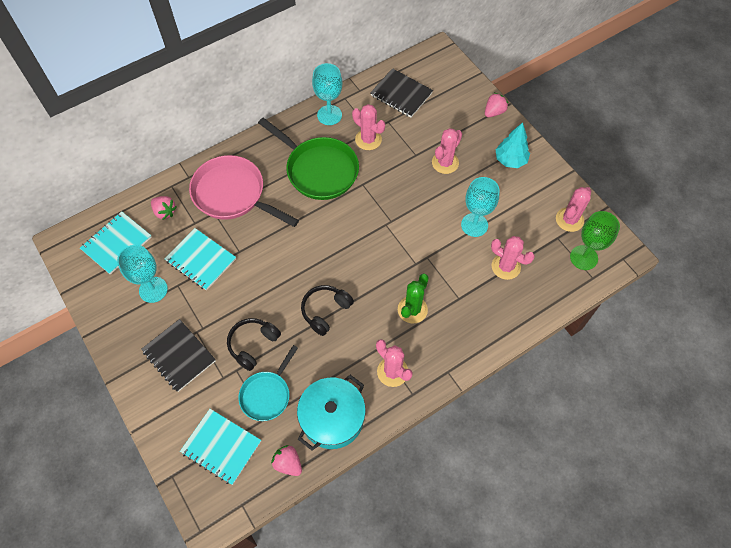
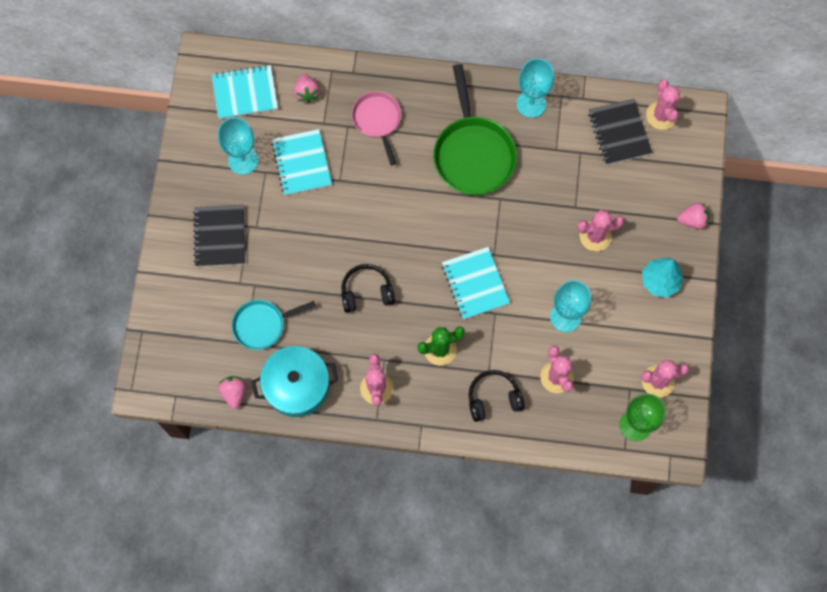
camera: 40 degrees right, 10 degrees up
turquoise notebook [180,409,261,485] -> turquoise notebook moved to [442,247,510,320]
pink pan [189,155,299,227] -> pink pan [352,91,401,165], size x0.60
black headphones [227,318,281,371] -> black headphones moved to [469,370,525,422]
pink cactus [352,104,385,150] -> pink cactus moved to [646,79,680,130]

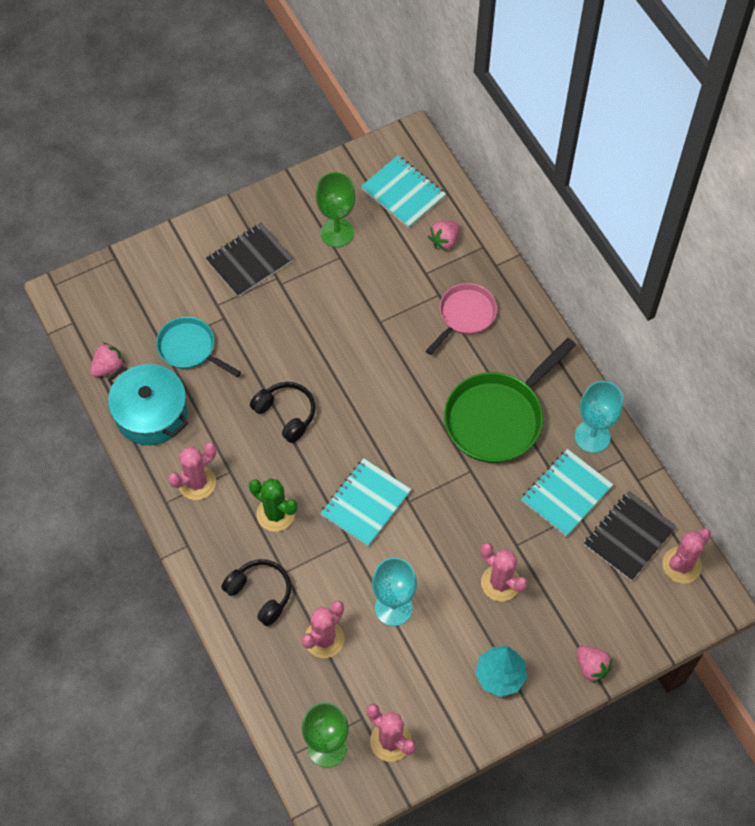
camera: 55 degrees right, 10 degrees down
turquoise goblet [218,117,258,175] -> green goblet [316,172,355,247]
turquoise notebook [272,129,332,196] -> turquoise notebook moved to [521,449,613,537]

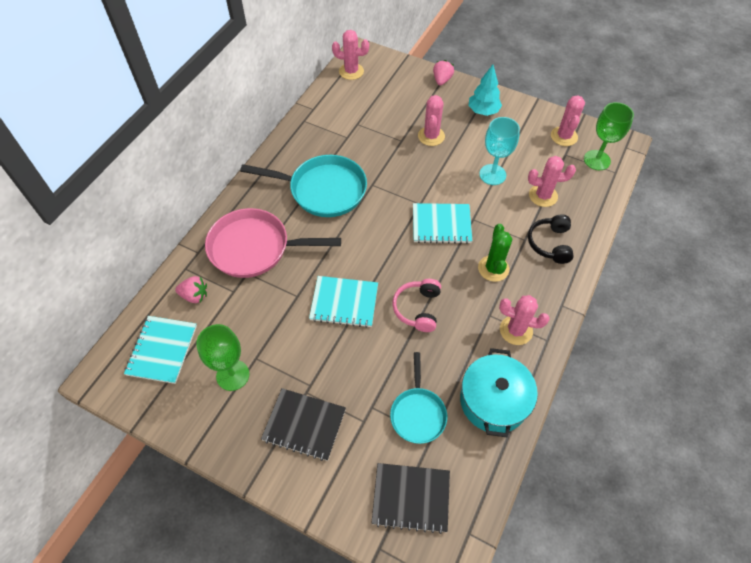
camera: 125 degrees left, 5 degrees down
pink strawberry [90,343,125,377] -> none
black headphones [250,382,316,443] -> pink headphones [392,279,441,332]
pink pan [426,283,497,355] -> pink pan [205,208,341,278], size x1.67
green pan [444,338,576,463] -> turquoise pan [240,155,367,217]
turquoise notebook [521,449,613,537] -> turquoise notebook moved to [309,276,378,328]
turquoise goblet [575,381,623,453] -> none
black notebook [584,491,677,581] -> black notebook moved to [371,463,450,534]

